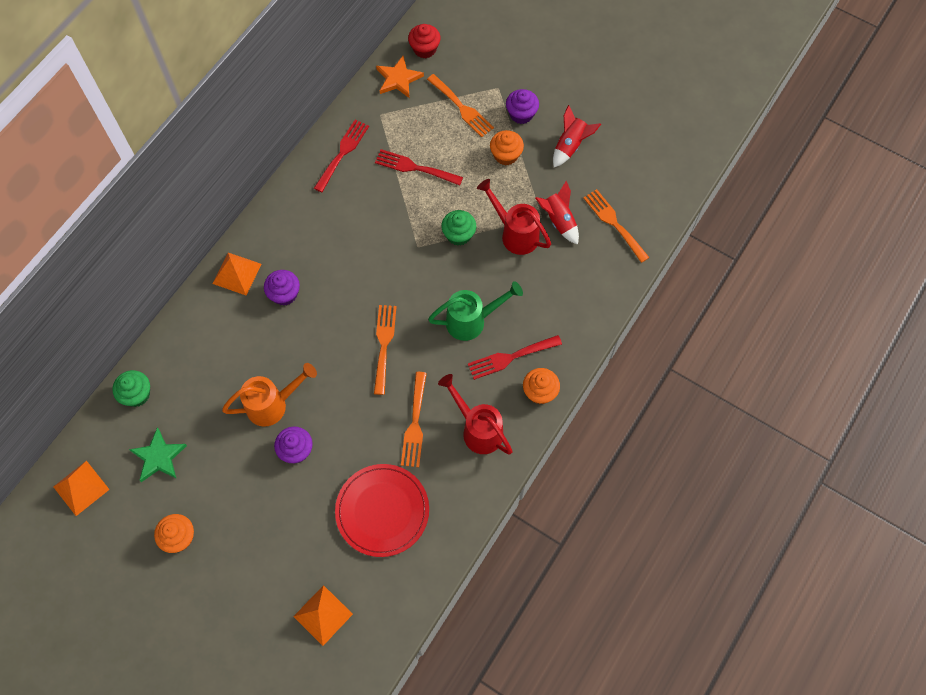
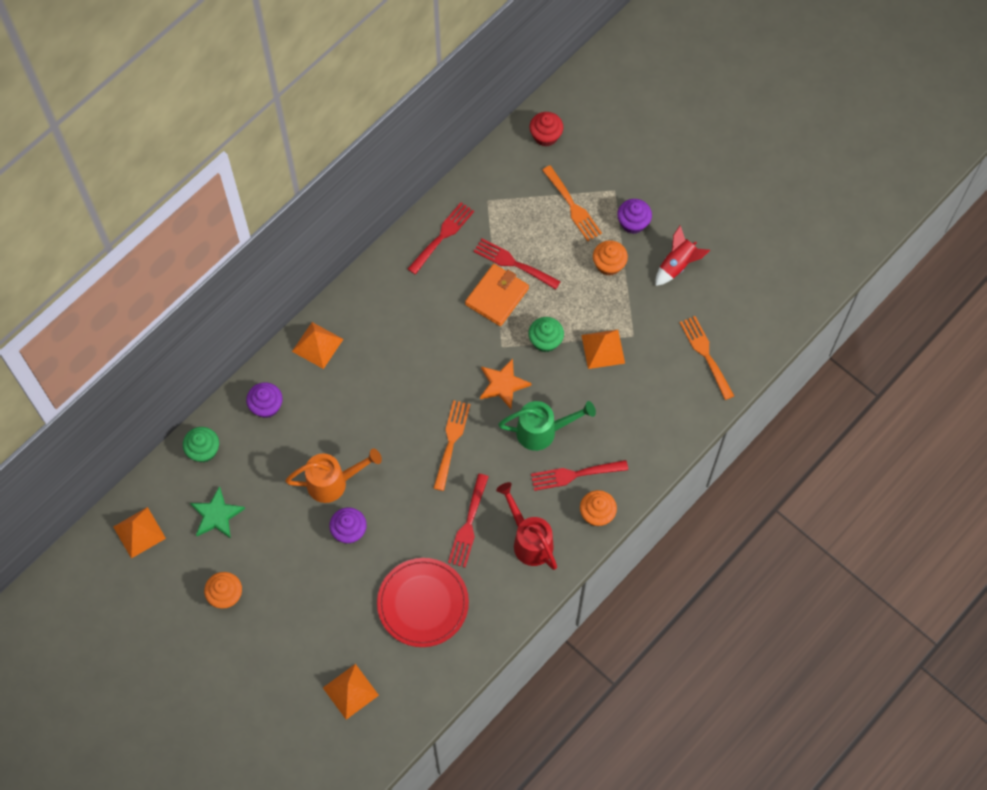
camera: 10 degrees right, 0 degrees up
purple cupcake [264,270,300,306] -> purple cupcake moved to [246,382,283,418]
orange star [376,56,424,98] -> orange star moved to [480,358,531,409]
orange fork [401,372,427,467] -> red fork [448,474,489,567]
red watering can [477,179,551,255] -> orange pyramid [581,330,625,369]
red rocket [535,181,579,245] -> none
none -> orange wallet [465,264,529,326]

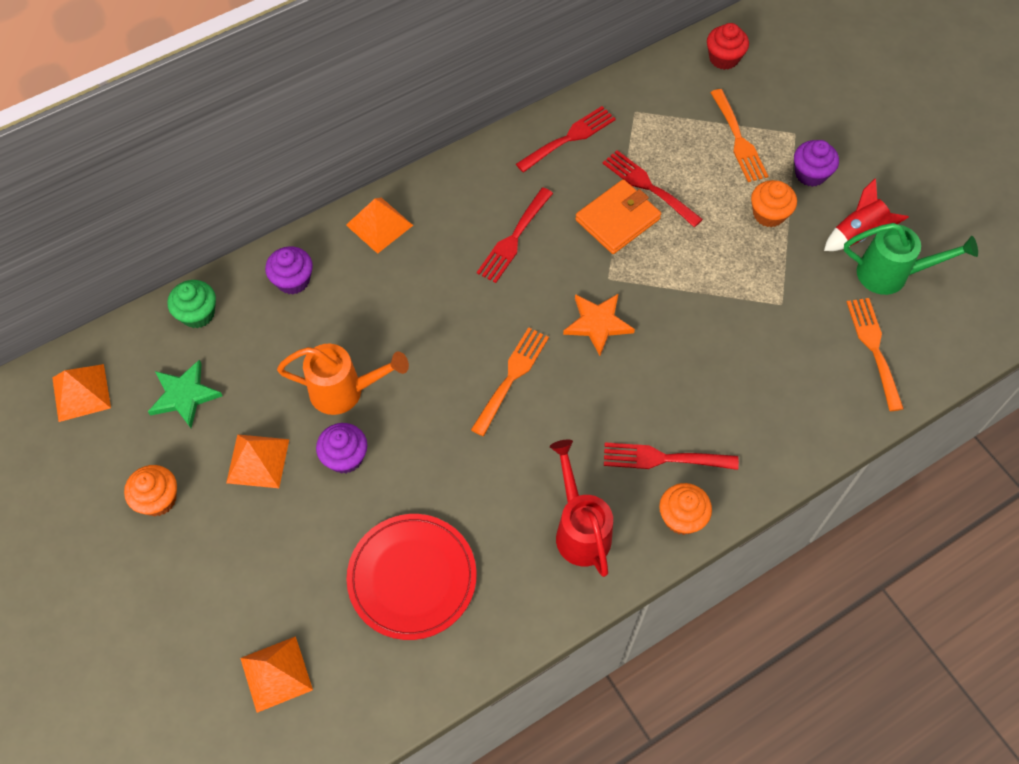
camera: 15 degrees right, 5 degrees down
red fork [448,474,489,567] -> red fork moved to [477,188,553,283]
green watering can [498,401,596,451] -> green watering can moved to [844,223,978,295]
green cupcake [528,317,564,352] -> none
orange pyramid [581,330,625,369] -> orange pyramid moved to [226,434,289,488]

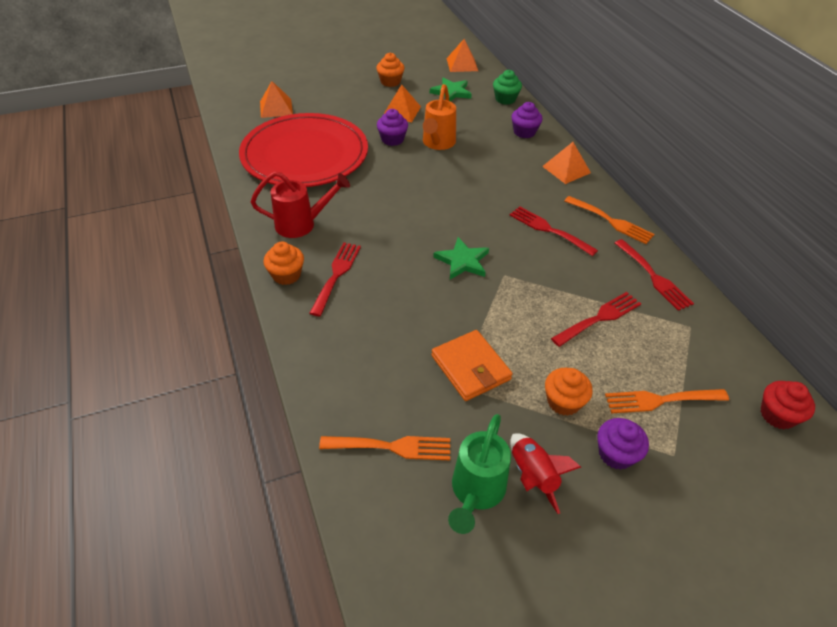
camera: 100 degrees right, 15 degrees down
red plate [346,514,477,640] -> red plate [239,113,368,187], size x1.61
orange fork [471,327,549,436] -> orange fork moved to [565,196,654,244]
orange star [563,293,635,356] -> green star [433,237,489,280]
orange wallet [575,179,661,254] -> orange wallet moved to [431,330,513,401]

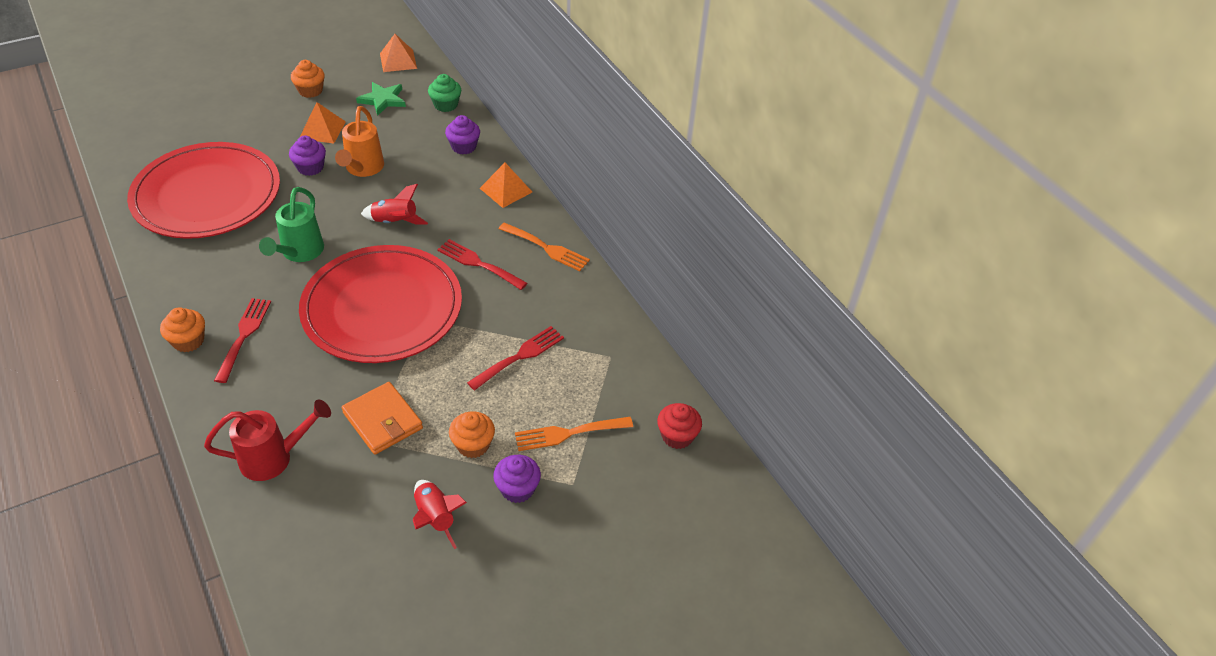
camera: 10 degrees left, 0 degrees up
red watering can [251,171,350,238] -> red watering can moved to [204,400,331,481]
orange pyramid [260,81,293,118] -> none
orange fork [319,436,450,460] -> none
green star [433,237,489,280] -> red plate [299,245,462,363]
green watering can [448,414,511,534] -> green watering can moved to [259,187,324,262]
red fork [615,239,694,311] -> none
none -> red rocket [361,184,428,225]

